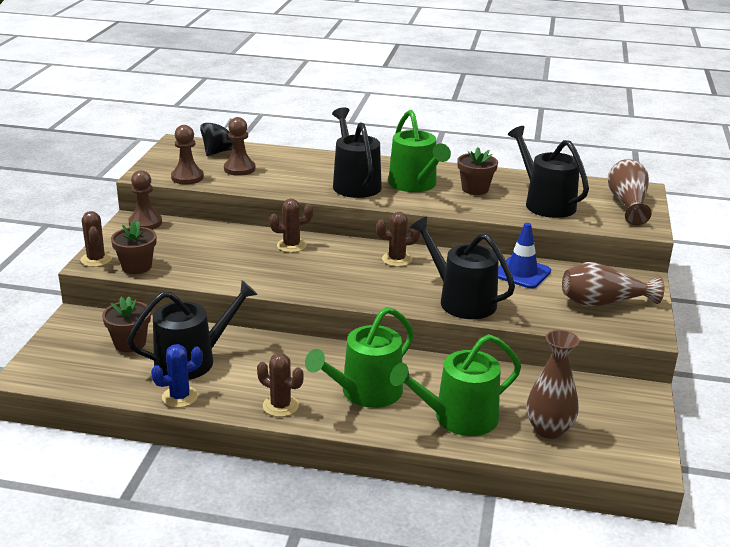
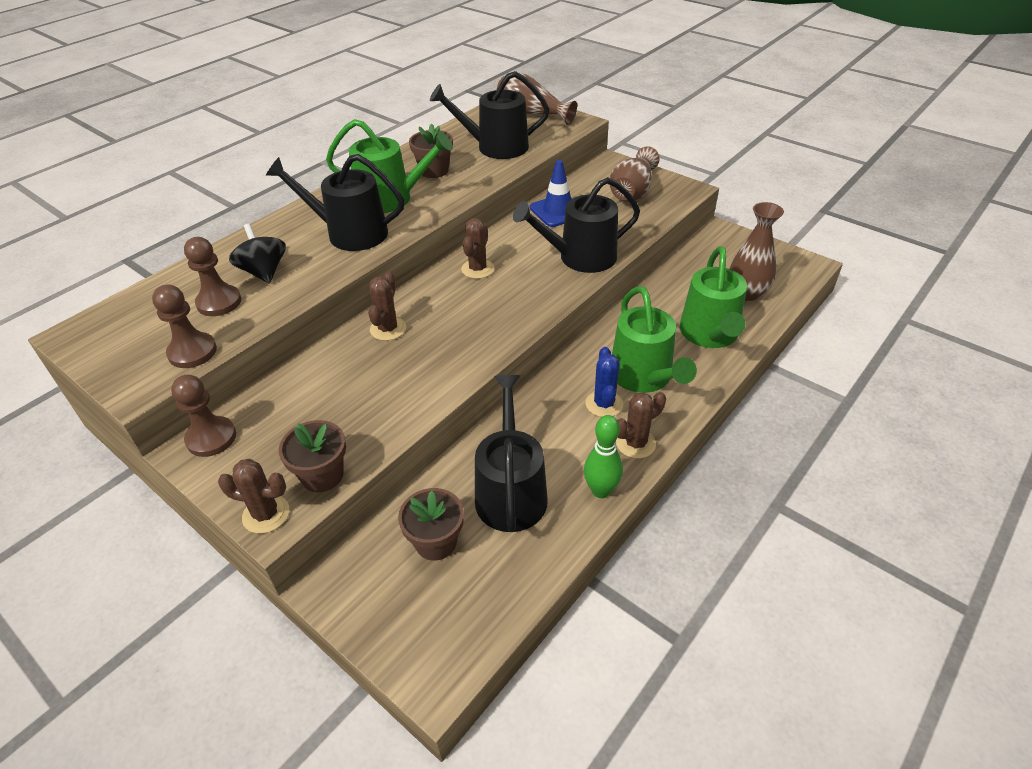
camera: 60 degrees left, 15 degrees up
blue cactus [151,344,203,408] -> blue cactus moved to [586,347,623,417]
black spinning top [200,117,233,156] -> black spinning top moved to [229,223,286,284]
none -> green bowling pin [584,415,623,498]

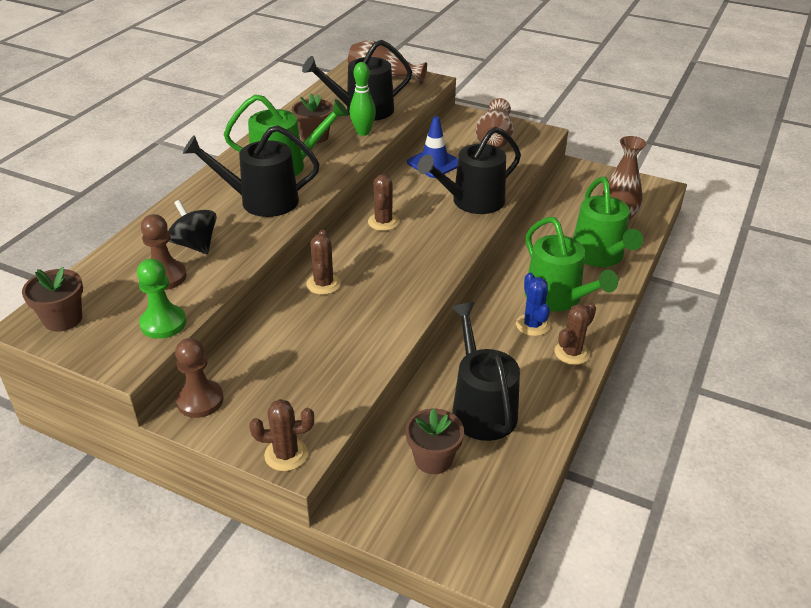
camera: 15 degrees left, 5 degrees down
brown pawn [152,285,217,368] -> green pawn [137,259,186,339]
brown flower pot [279,420,346,492] -> brown flower pot moved to [22,267,83,332]
green bowling pin [584,415,623,498] -> green bowling pin moved to [350,62,376,136]

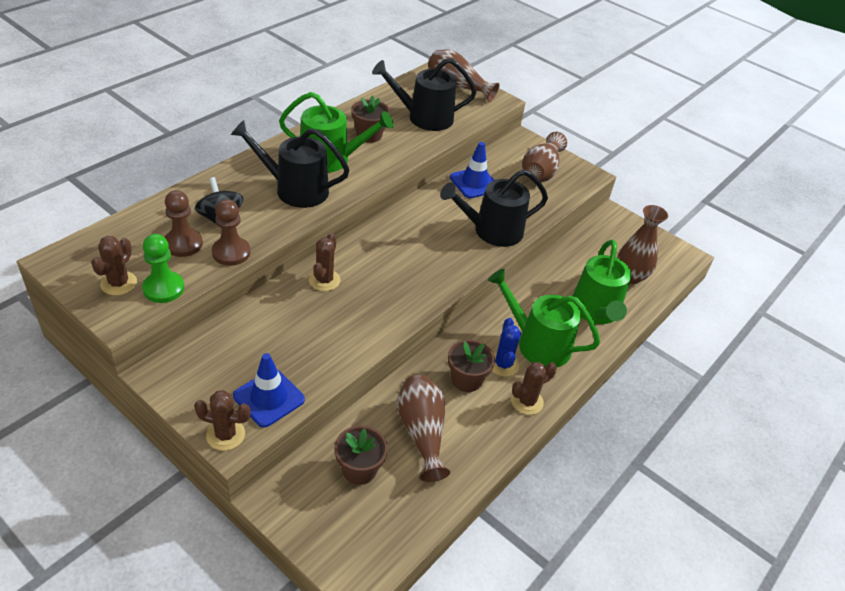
camera: 10 degrees right, 5 degrees up
brown flower pot [22,267,83,332] -> brown flower pot moved to [448,340,495,392]
brown pawn [175,338,224,418] -> brown pawn moved to [212,199,250,266]
green bowling pin [350,62,376,136] -> none
brown cactus [368,174,399,231] -> brown cactus moved to [91,236,137,295]
black watering can [452,302,520,441] -> brown vase [397,375,450,482]
green watering can [525,217,618,311] -> green watering can turned 135 degrees clockwise [488,269,600,368]
none -> blue traffic cone [233,353,305,428]

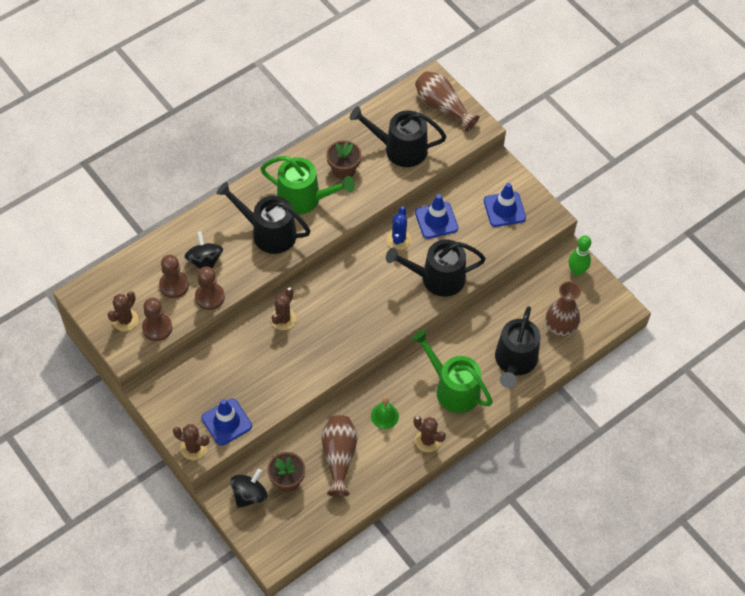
camera: 15 degrees right, 15 degrees up
green pawn [142,234,184,303] -> brown pawn [142,298,172,341]
brown flower pot [448,340,495,392] -> green bell [371,397,399,429]
blue cactus [492,318,521,377] -> blue cactus moved to [387,206,411,250]
brown cactus [511,362,557,415] -> brown cactus turned 60 degrees clockwise [414,416,446,452]
brown vase [522,132,567,182] -> blue traffic cone [484,183,526,227]
green watering can [573,240,631,324] -> black watering can [495,306,541,388]
none -> black spinning top [231,469,268,508]
none -> green bowling pin [569,235,591,276]

